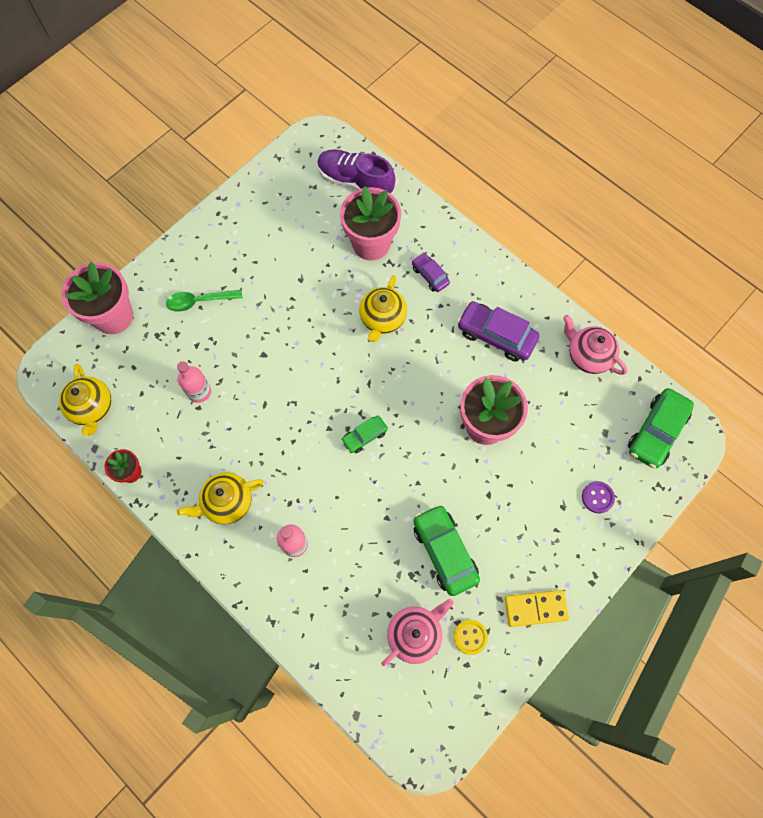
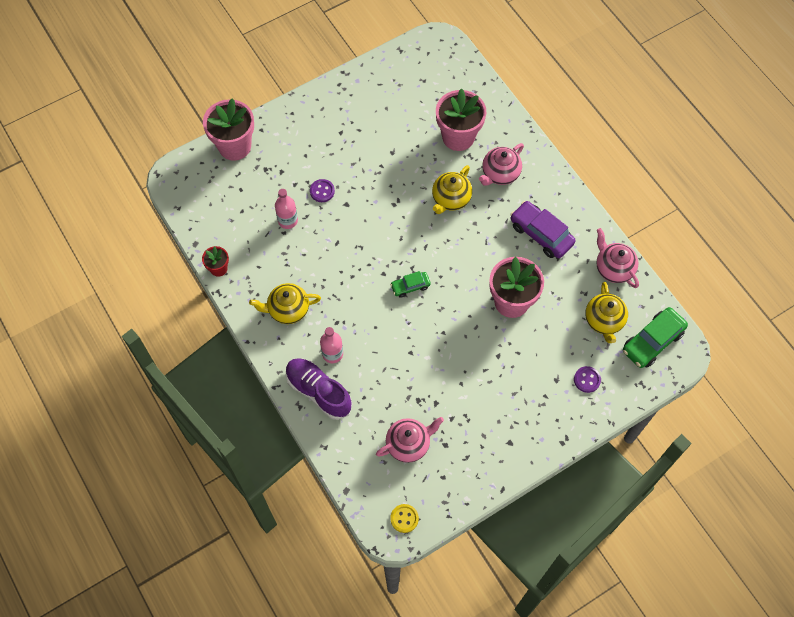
camera: 15 degrees right, 5 degrees down
yellow teapot [59,364,112,437] -> yellow teapot moved to [585,282,628,343]
green spoon [166,290,242,312] -> none
purple shoe [317,149,395,194] -> purple shoe moved to [286,358,352,420]
purple car [412,253,450,292] -> pink teapot [479,143,524,186]
green car [413,504,480,596] -> none
yellow button [454,620,488,655] -> yellow button moved to [390,504,419,533]
yellow domino [505,590,569,627] -> none
none -> purple button [310,179,335,202]

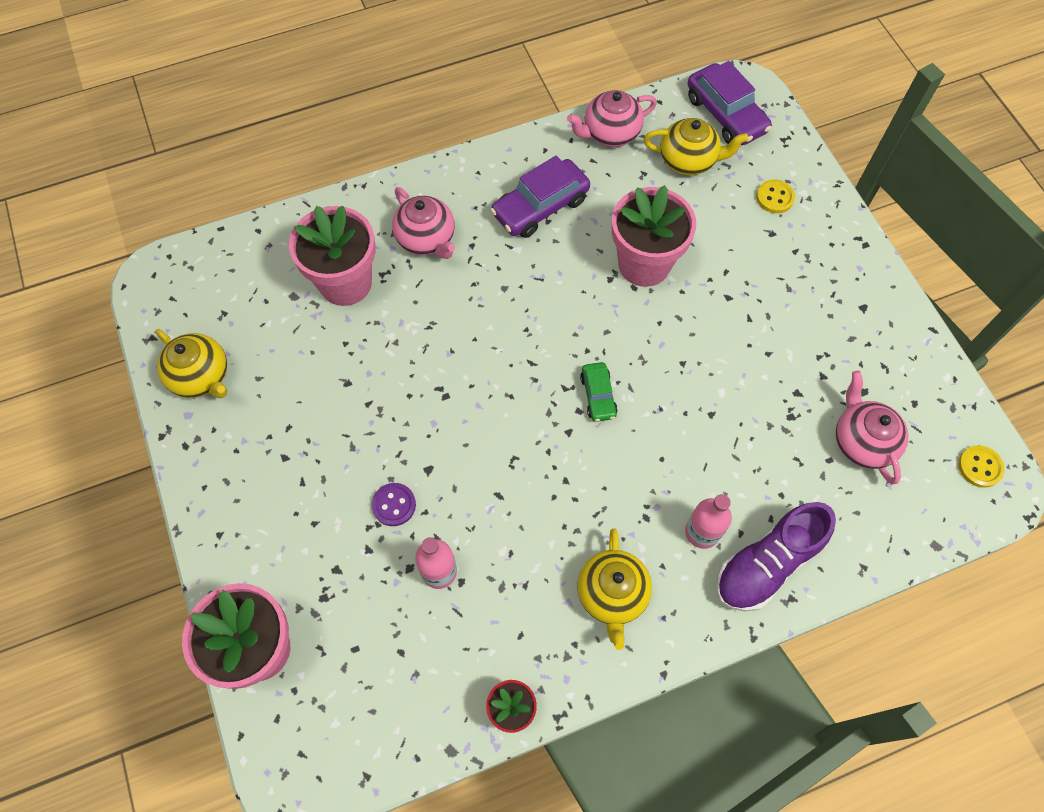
camera: 80 degrees left, 0 degrees up
yellow teapot [432,165,472,214] -> yellow teapot moved to [155,329,227,398]
purple button [574,366,601,393] -> yellow button [756,180,795,213]
green car [623,307,688,368] -> purple car [688,61,772,145]

